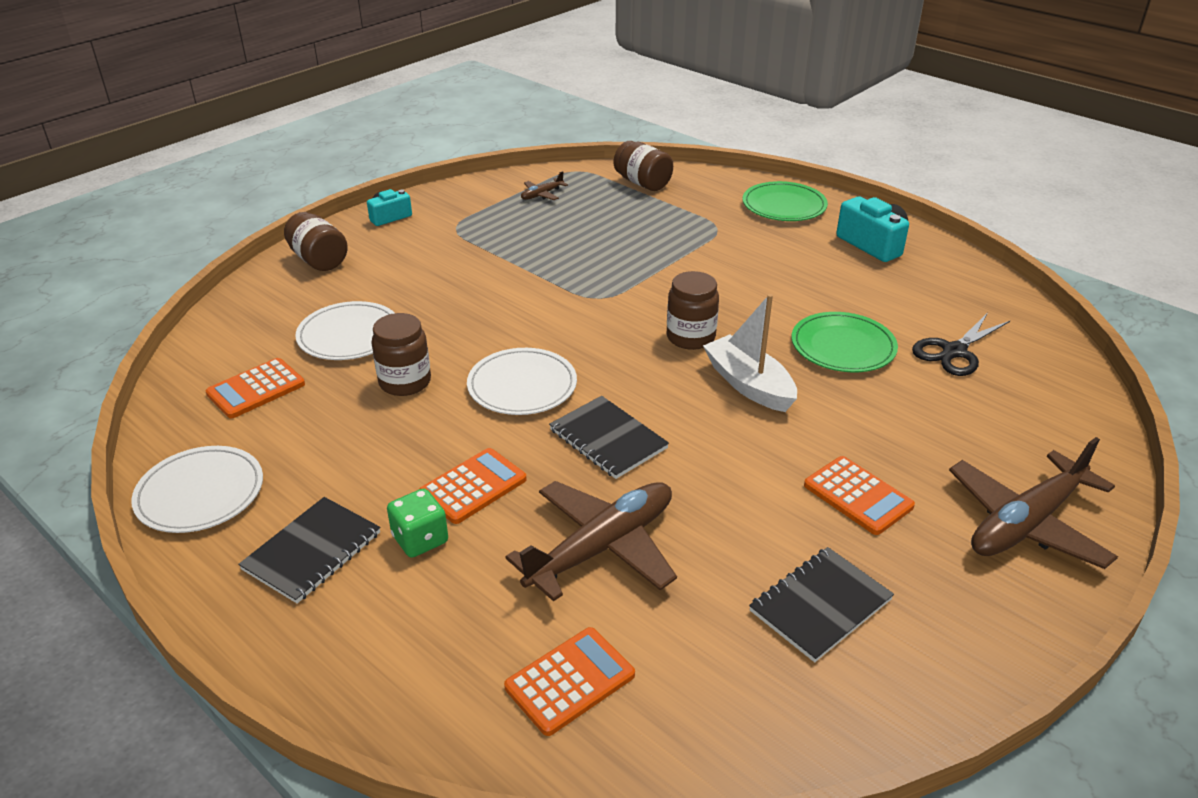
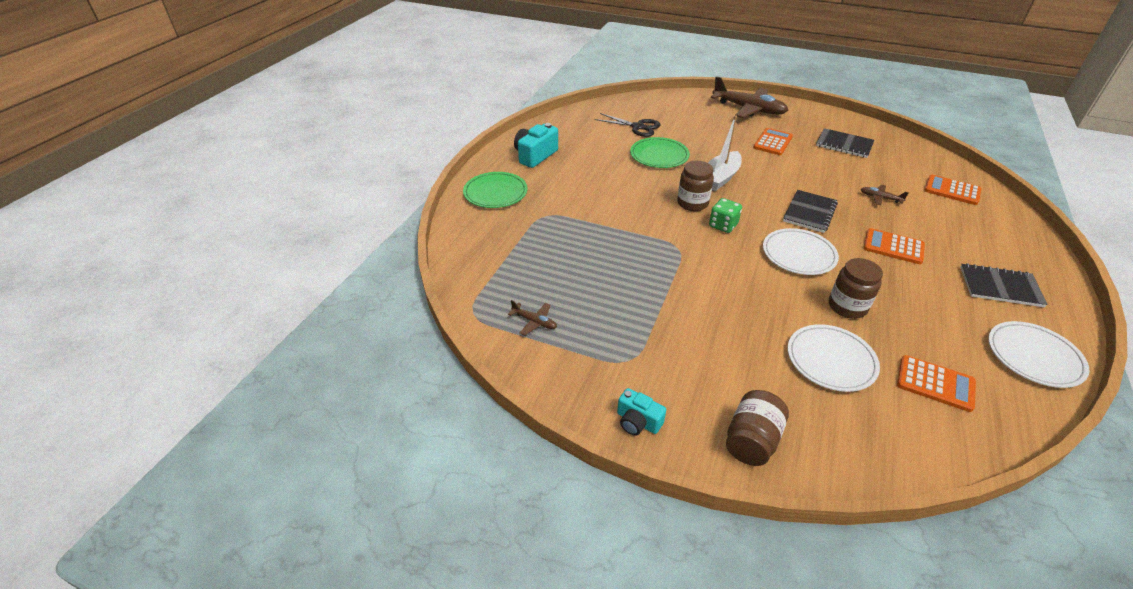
camera: 110 degrees left, 5 degrees up
green dice [387,488,448,558] -> green dice moved to [709,198,742,233]
brown plane [506,481,677,602] -> brown plane [861,185,909,205], size x0.44
brown jar [614,141,673,191] -> none

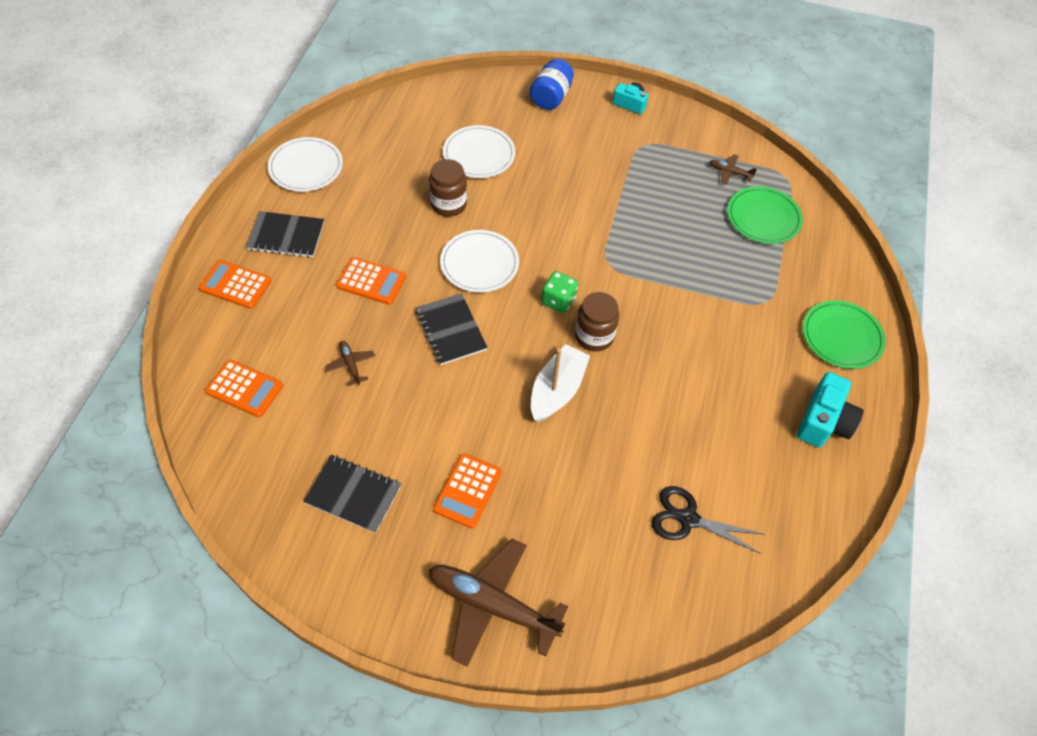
camera: 170 degrees right, 15 degrees up
green plate [630,137,690,168] -> green plate moved to [727,186,803,244]
brown jar [726,390,789,466] -> blue jar [530,59,574,110]
black notebook [783,190,838,233] -> black notebook turned 45 degrees counterclockwise [415,293,488,365]
brown plane [861,185,909,205] -> brown plane turned 135 degrees counterclockwise [325,341,375,386]
orange calculator [897,355,976,412] -> orange calculator moved to [199,260,271,309]

